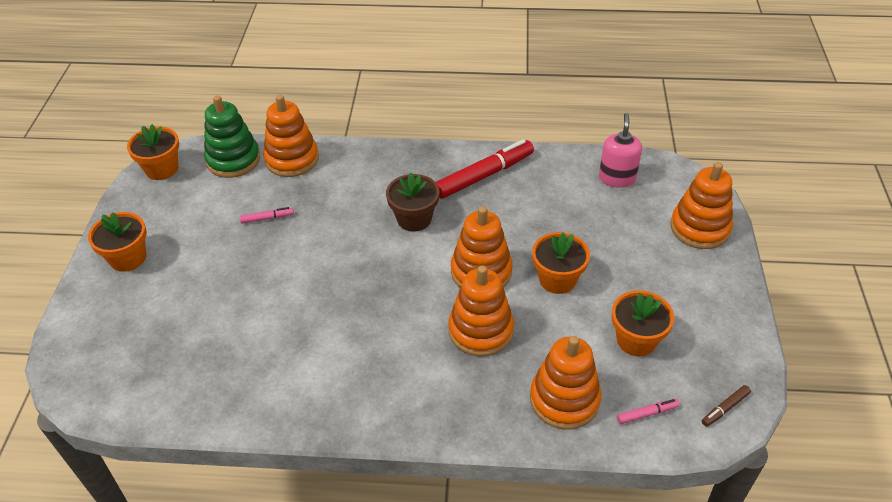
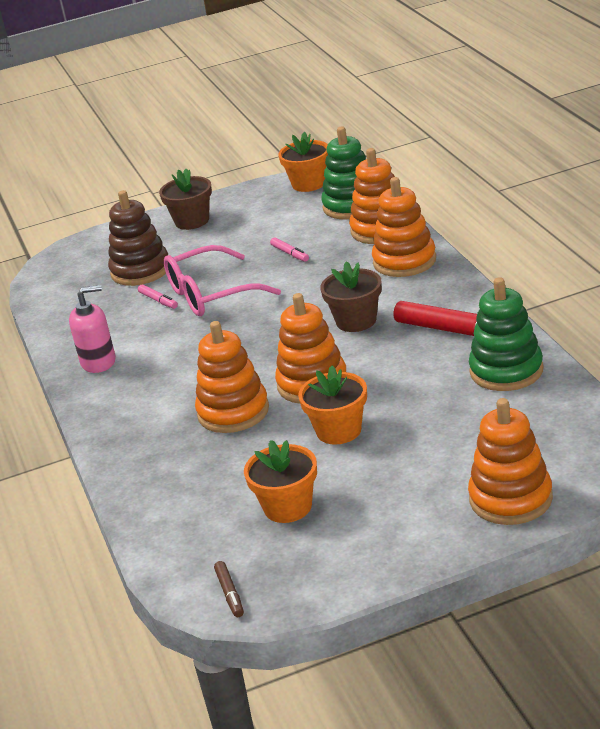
camera: 70 degrees right, 15 degrees down
orange flower pot [88,212,147,272] -> brown flower pot [159,169,212,230]
orange stacking toy [530,336,601,430] -> orange stacking toy moved to [372,177,436,277]
pink soap dispenser [599,113,642,188] -> pink soap dispenser moved to [69,285,116,373]
pink marker [617,399,679,424] -> pink marker moved to [138,284,178,309]
brown marker [702,385,751,427] -> brown marker turned 135 degrees counterclockwise [214,561,244,617]
none -> brown stacking toy [108,190,168,286]
none -> pink glasses [164,245,281,316]
none -> green stacking toy [469,277,543,391]

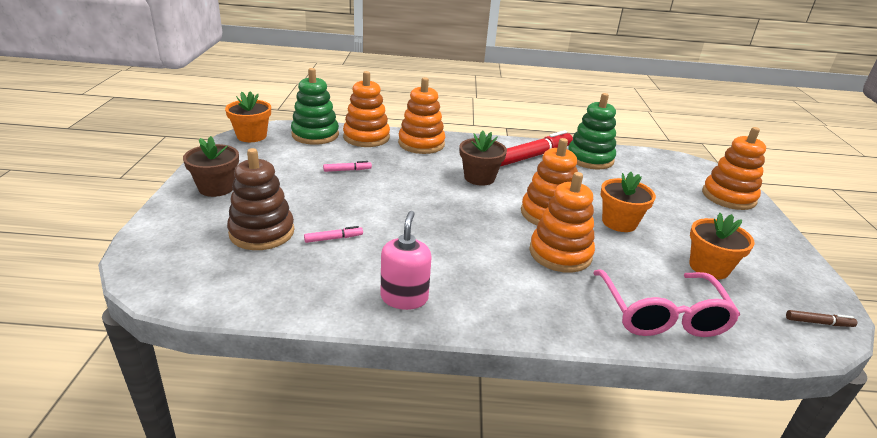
camera: 75 degrees left, 0 degrees up
pink glasses [164,245,281,316] -> pink glasses moved to [593,270,740,337]

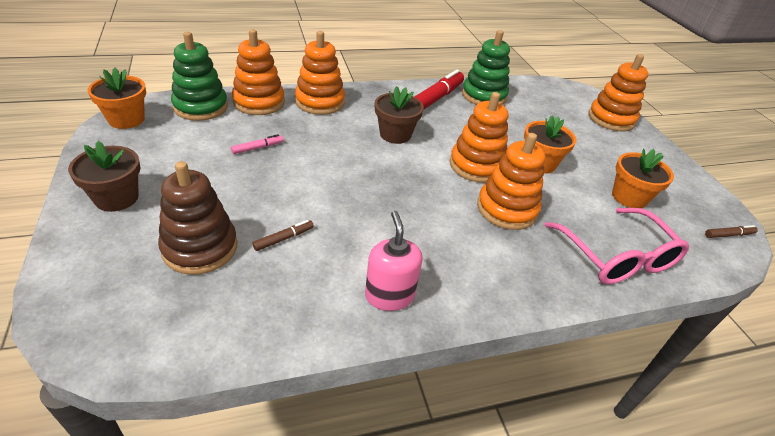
camera: 20 degrees left, 10 degrees up
pink marker [304,226,363,243] -> brown marker [252,220,314,251]

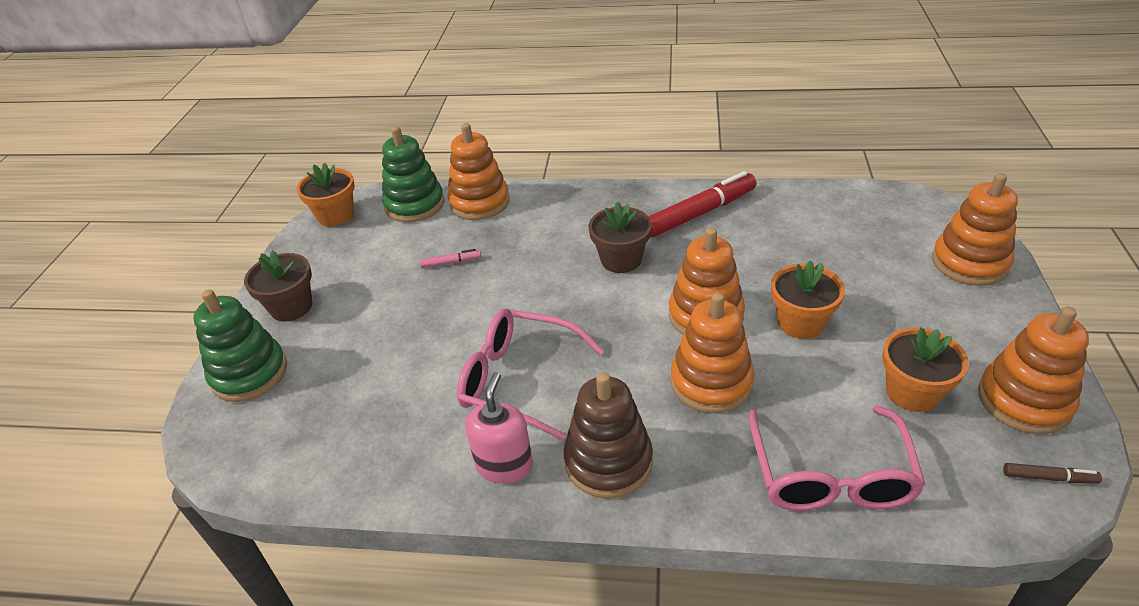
camera: 30 degrees right, 0 degrees up
brown stacking toy [158,161,237,275] -> brown stacking toy moved to [564,372,653,499]
brown marker [252,220,314,251] -> none
orange stacking toy [295,31,345,115] -> orange stacking toy moved to [978,307,1089,434]
green stacking toy [462,30,510,105] -> green stacking toy moved to [193,289,287,402]
none -> pink glasses [457,308,604,441]

